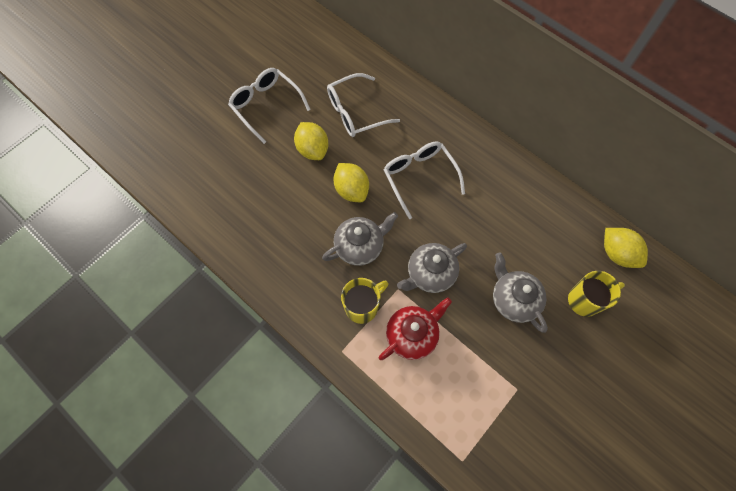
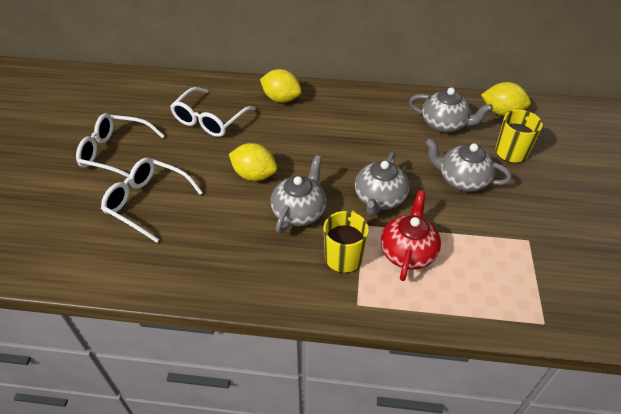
camera: 35 degrees left, 20 degrees down
yellow lemon [294,122,328,160] -> yellow lemon moved to [260,69,302,103]
white glasses [383,141,465,219] -> white glasses moved to [101,158,203,243]
none -> grey teapot [409,88,493,133]

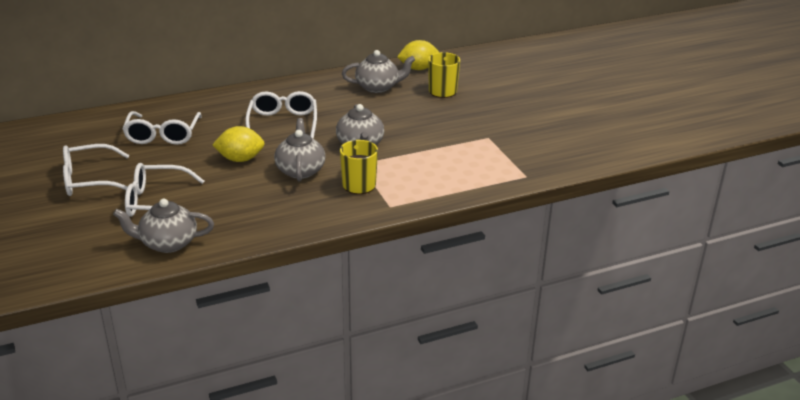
camera: 30 degrees left, 15 degrees down
yellow lemon [260,69,302,103] -> none
red teapot [381,190,441,281] -> none
grey teapot [425,138,512,192] -> grey teapot moved to [113,199,214,253]
none -> white glasses [245,91,317,139]

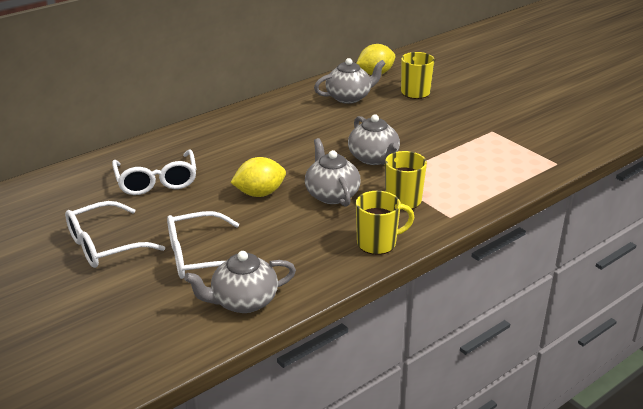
camera: 15 degrees left, 0 degrees up
white glasses [245,91,317,139] -> none
none -> yellow mug [356,191,414,255]

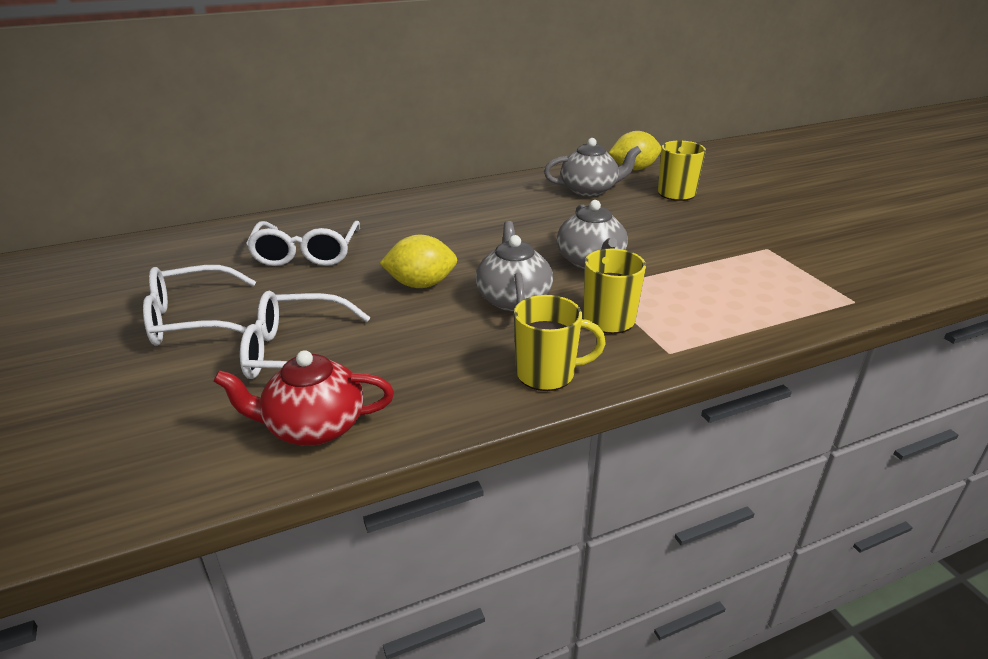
camera: 15 degrees right, 0 degrees up
grey teapot [184,251,296,313] -> red teapot [213,350,394,446]

